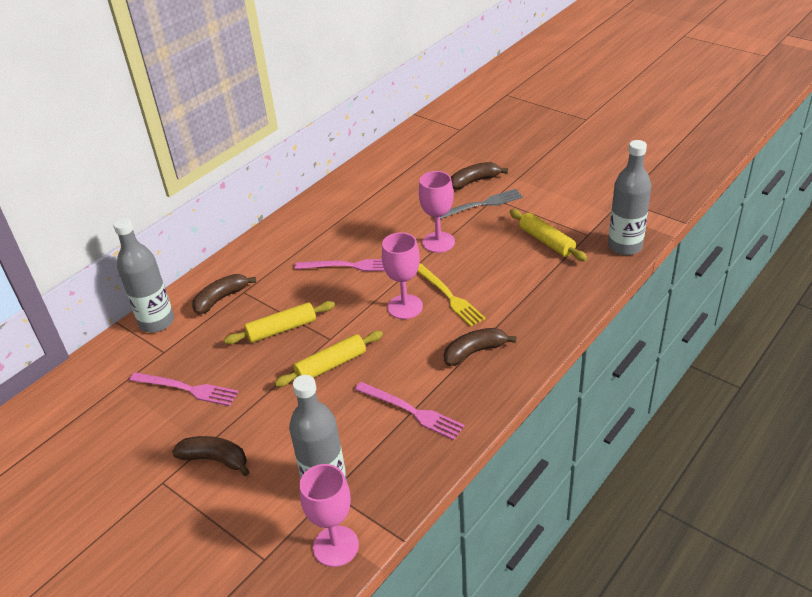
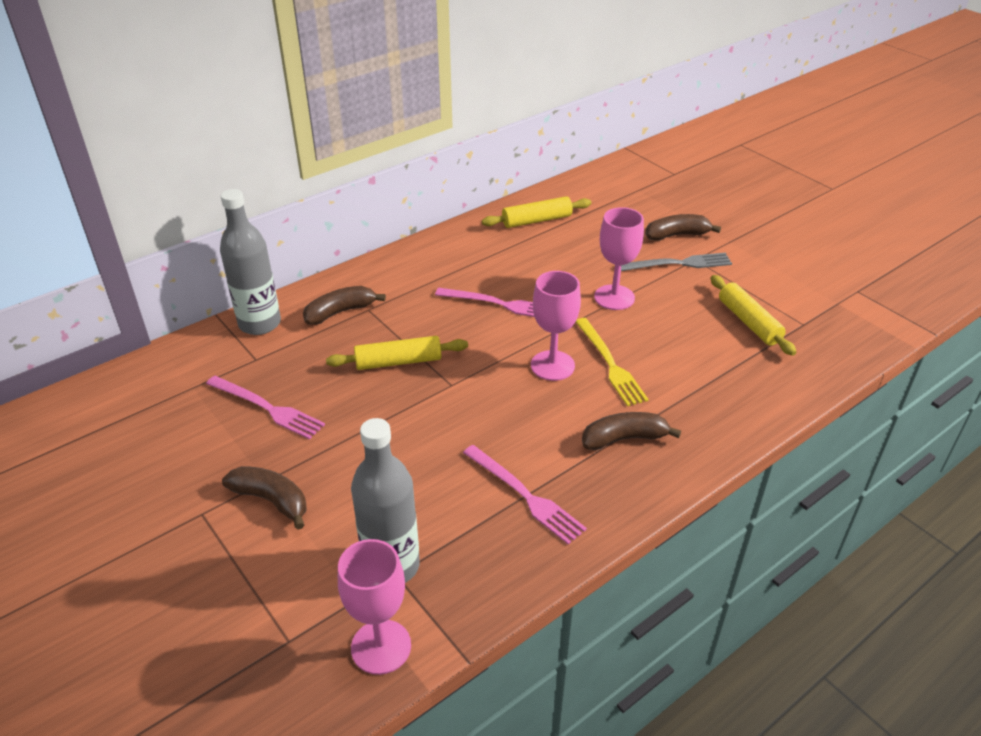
camera: 10 degrees right, 0 degrees up
yellow rolling pin [274,331,383,387] -> yellow rolling pin moved to [482,196,591,228]
grey bottle [608,140,651,255] -> none

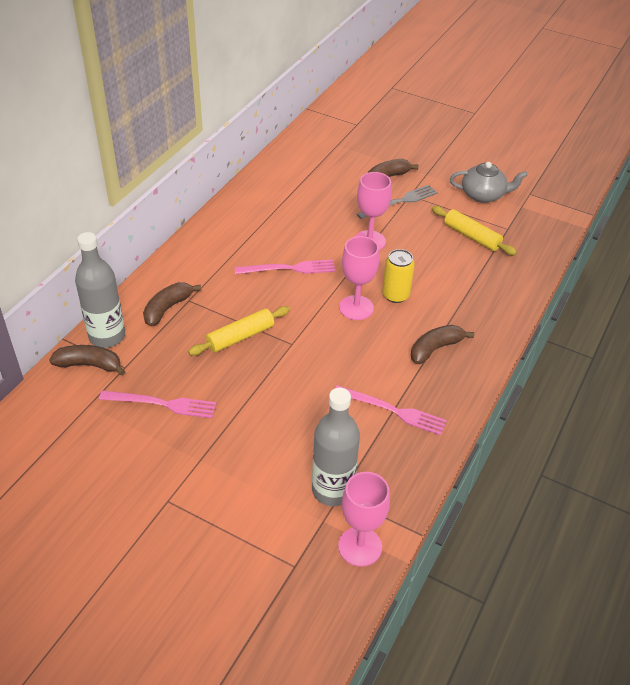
camera: 25 degrees left, 5 degrees up
brown banana [222,466,306,530] -> brown banana moved to [50,345,125,376]
yellow rolling pin [482,196,591,228] -> none
yellow fork [576,318,649,406] -> yellow can [382,249,415,303]
none -> grey teapot [450,162,527,203]

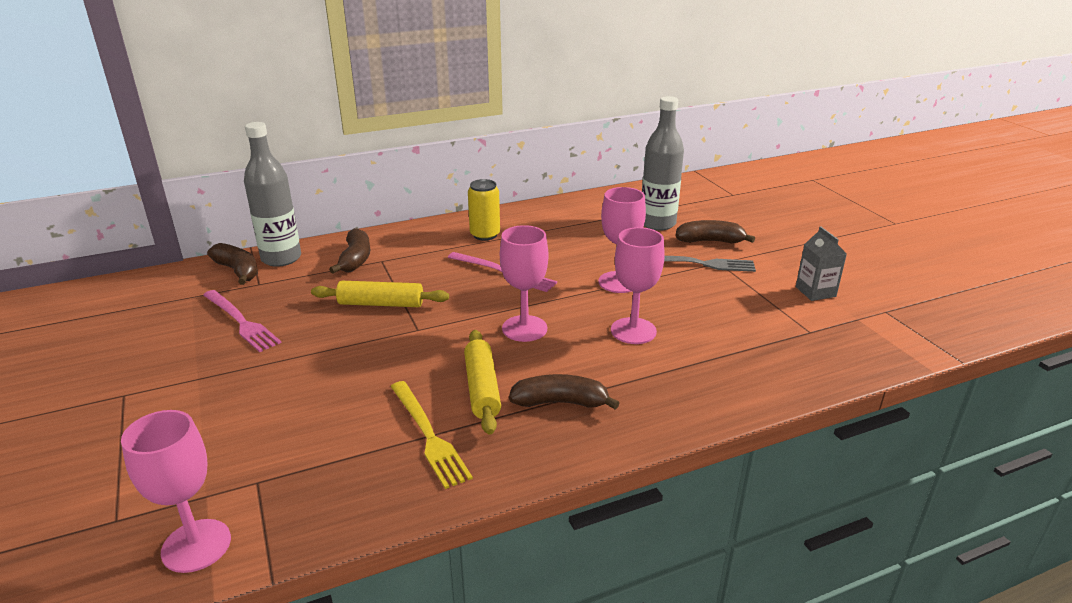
camera: 40 degrees right, 15 degrees down
brown banana [143,282,201,327] -> brown banana turned 105 degrees clockwise [329,228,370,274]
grey bottle [312,388,360,506] -> grey bottle moved to [642,96,684,231]
pink fork [335,385,447,436] -> yellow fork [390,381,473,489]
yellow can [382,249,415,303] -> yellow can moved to [468,179,500,241]
yellow rolling pin [432,206,517,255] -> yellow rolling pin moved to [464,330,501,435]
grey teapot [450,162,527,203] -> grey carton [796,226,847,301]
none -> pink goblet [611,227,665,344]

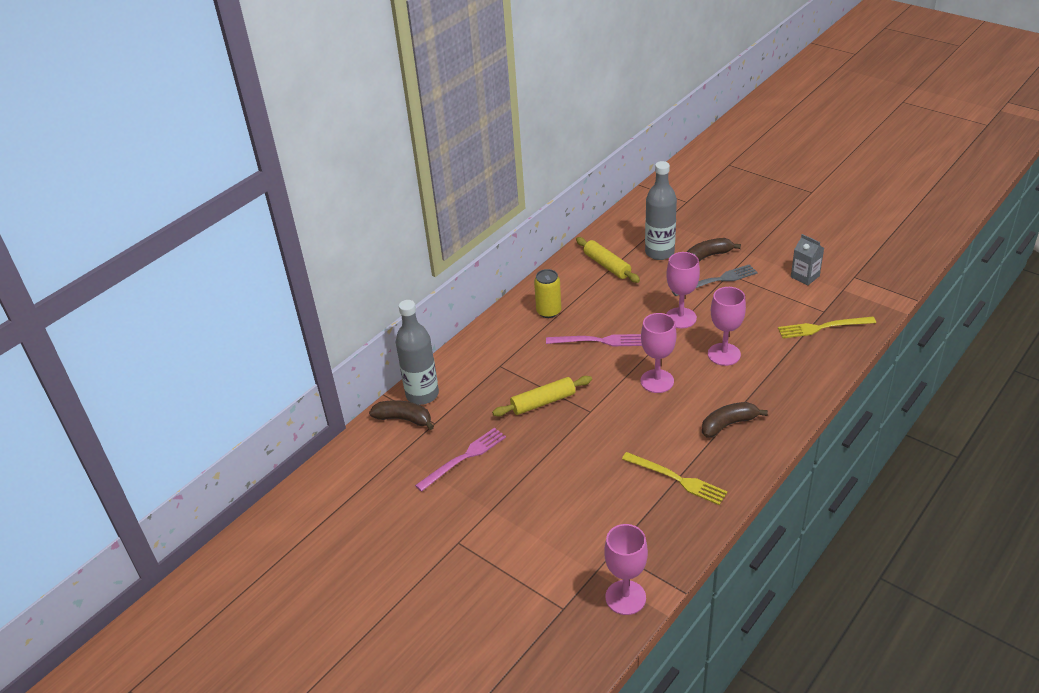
camera: 25 degrees left, 10 degrees up
pink fork [203,290,281,352] -> pink fork turned 60 degrees counterclockwise [415,428,506,492]
brown banana [329,228,370,274] -> none
yellow rolling pin [464,330,501,435] -> yellow rolling pin moved to [576,237,640,283]
none -> yellow fork [778,317,876,339]

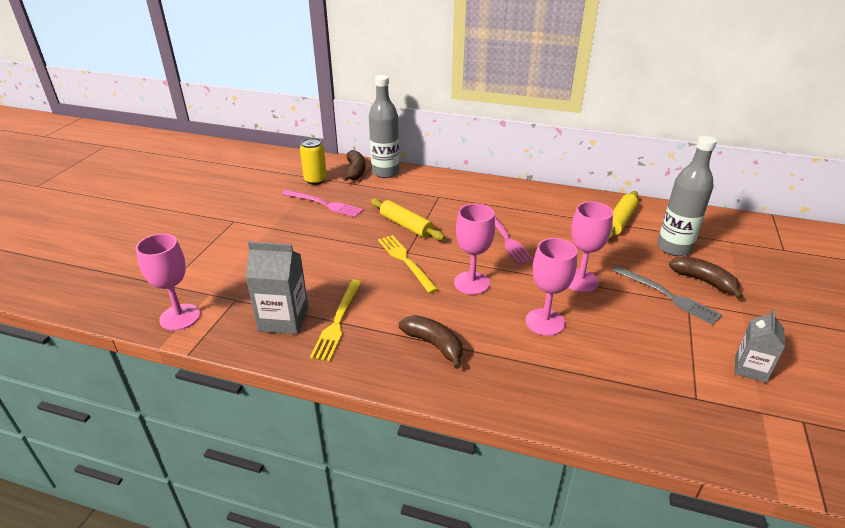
camera: 65 degrees right, 5 degrees down
yellow can [534,269,561,318] -> yellow can moved to [300,138,327,185]
yellow fork [778,317,876,339] -> yellow fork moved to [378,235,438,293]
none -> grey carton [246,242,309,335]

